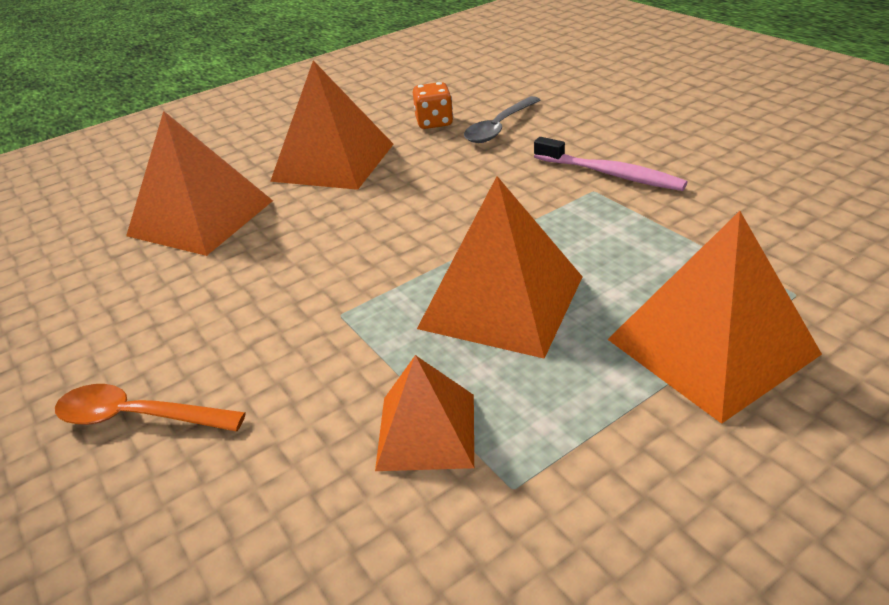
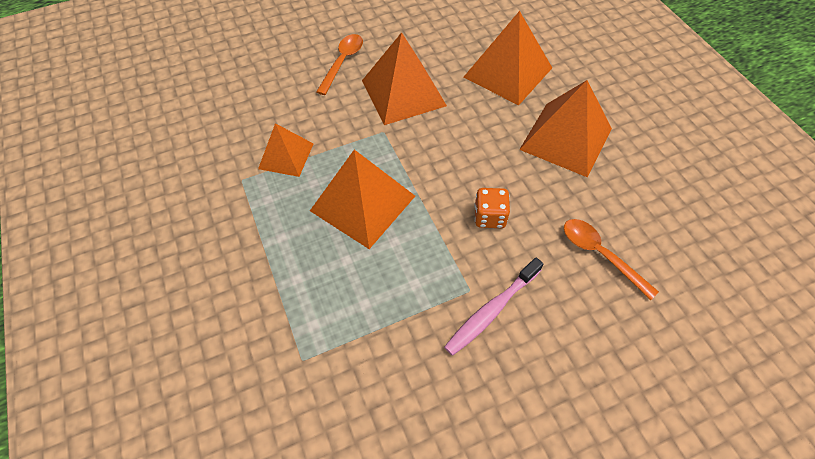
camera: 100 degrees right, 20 degrees up
orange dice [413,82,453,129] -> orange dice moved to [474,188,510,228]
grey spoon [464,96,540,143] -> orange spoon [564,219,659,300]
orange pyramid [607,211,822,424] -> orange pyramid moved to [362,32,447,125]

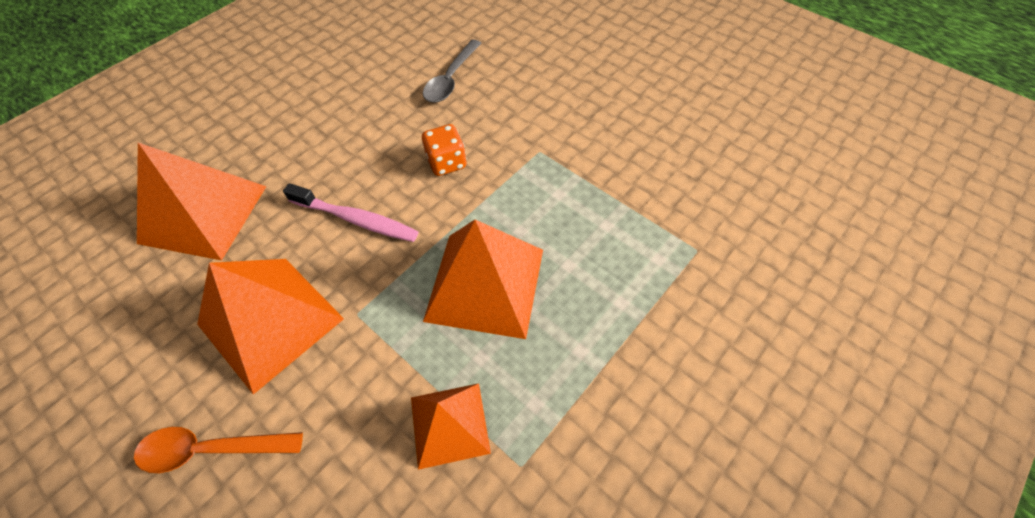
camera: 115 degrees left, 0 degrees up
pink toothbrush [444,258,543,356] -> pink toothbrush moved to [283,183,418,242]
orange pyramid [519,80,612,178] -> none
orange spoon [564,219,659,300] -> grey spoon [423,39,481,102]

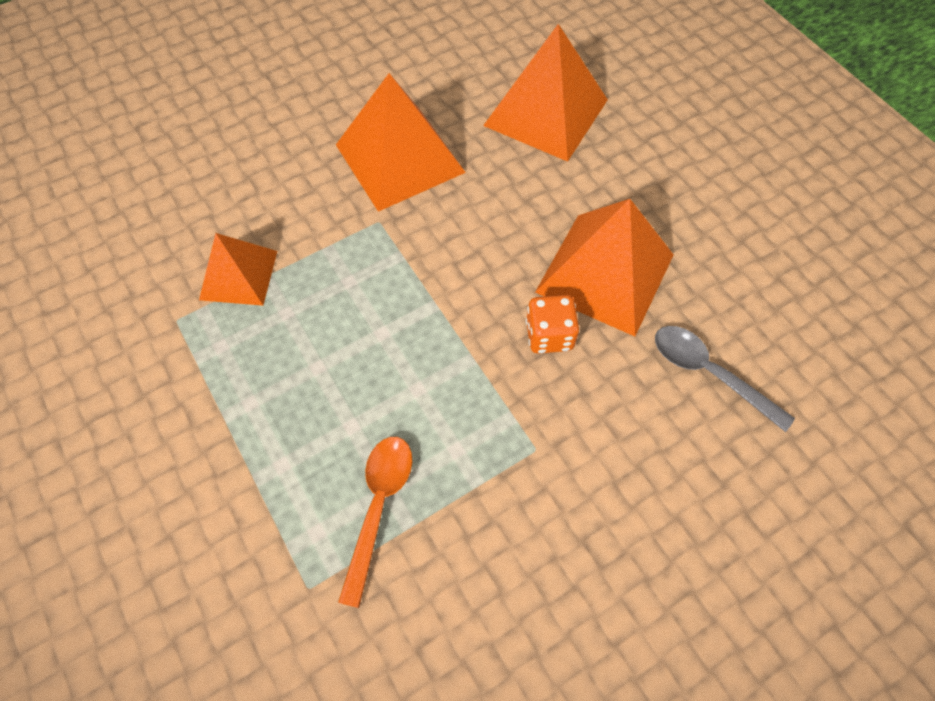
camera: 105 degrees right, 5 degrees up
orange spoon [134,427,303,473] -> orange spoon moved to [338,437,412,608]
pink toothbrush [283,183,418,242] -> none
orange pyramid [423,220,543,339] -> orange pyramid moved to [535,199,674,336]

